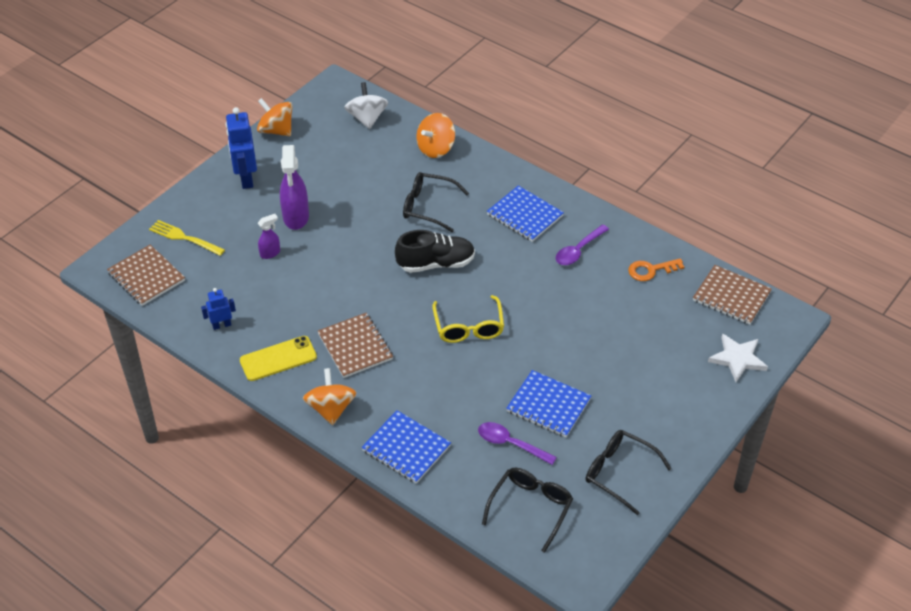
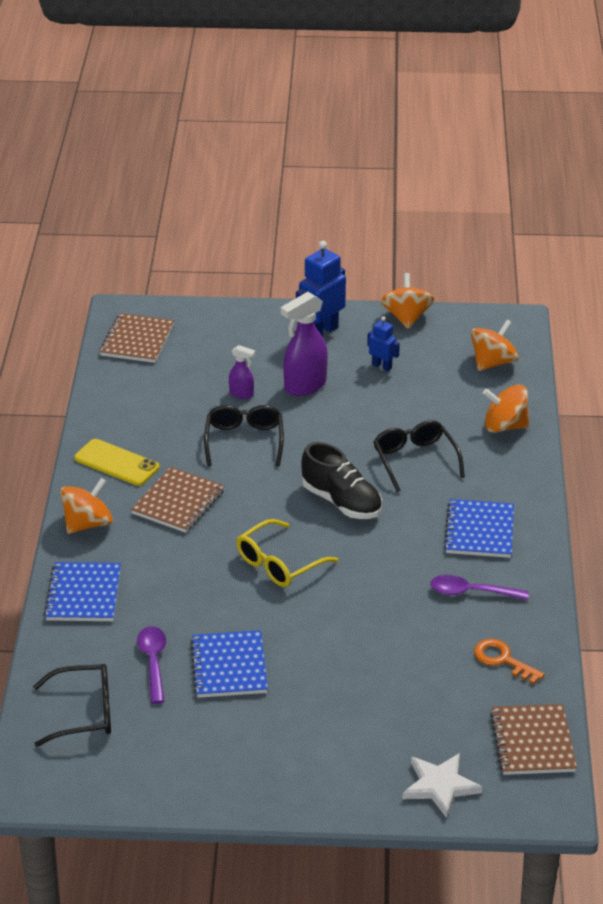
camera: 55 degrees right, 10 degrees down
yellow fork [149,220,225,256] -> none
blue robot [201,288,236,330] -> blue robot moved to [367,316,400,371]
white spinning top [344,82,388,129] -> orange spinning top [470,320,519,371]
black glasses [586,430,672,515] -> black glasses moved to [204,405,284,467]

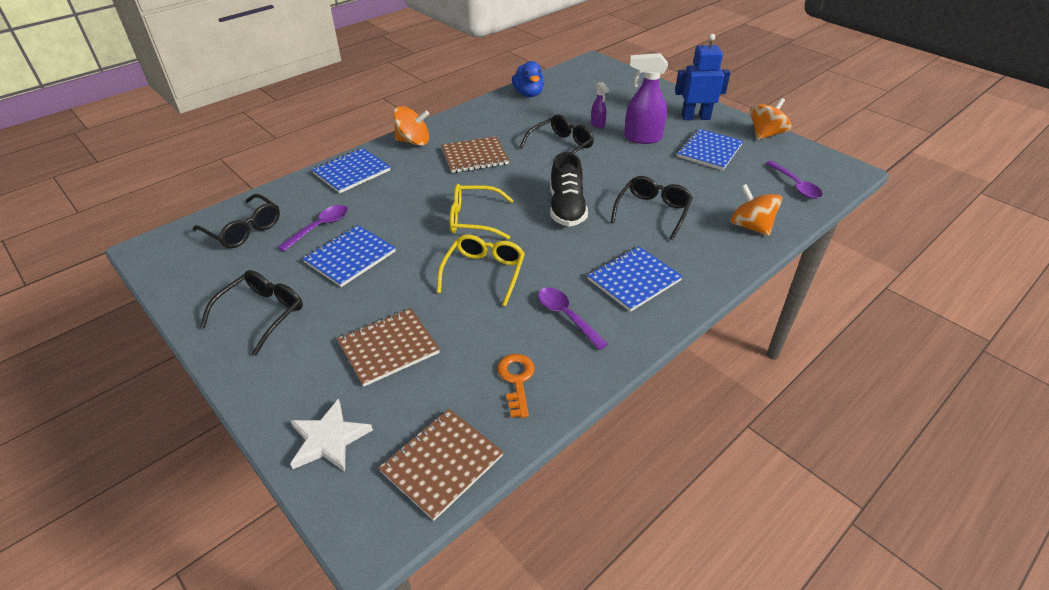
camera: 45 degrees right, 5 degrees up
yellow phone [74,439,159,486] -> none
brown notebook [99,313,174,363] -> brown notebook moved to [337,308,440,387]
blue robot [367,316,400,371] -> blue notebook [677,128,743,170]
orange spinning top [470,320,519,371] -> purple spoon [766,161,823,199]
none -> black glasses [200,270,303,356]
none -> yellow glasses [437,234,525,306]
none -> blue duck [512,61,544,97]

